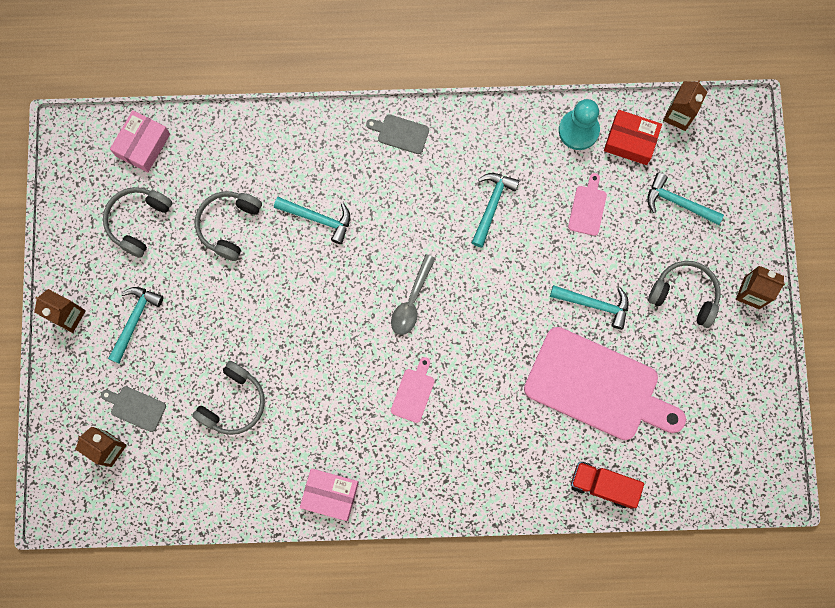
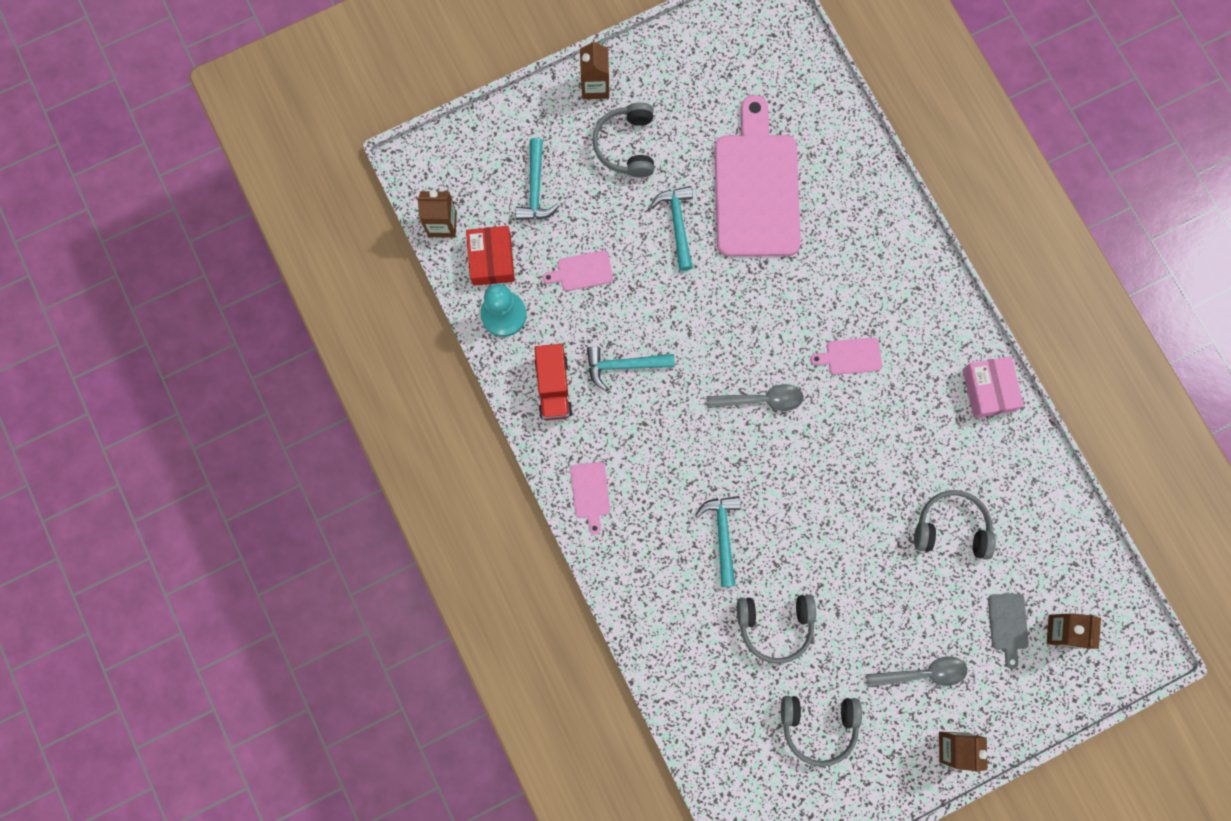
camera: 115 degrees left, 0 degrees up
turquoise hammer [108,287,163,363] -> grey spoon [866,656,967,687]
pink box [110,110,170,172] -> none
grey cutting board [366,114,429,154] -> pink cutting board [570,462,610,535]
red truck [571,462,644,508] -> red truck moved to [534,344,573,420]

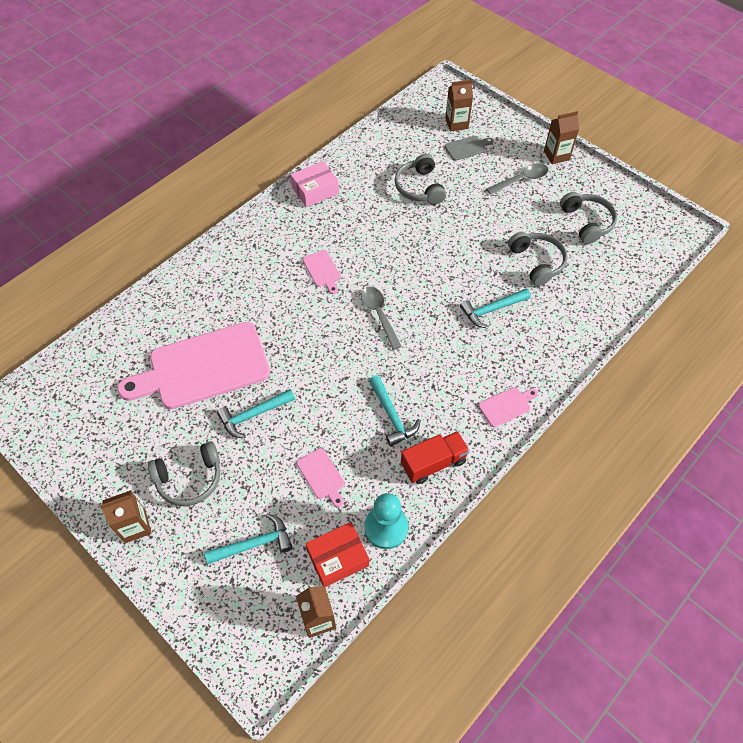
camera: 110 degrees left, 20 degrees down
grey spoon [866,656,967,687] -> grey spoon turned 90 degrees clockwise [486,163,548,195]

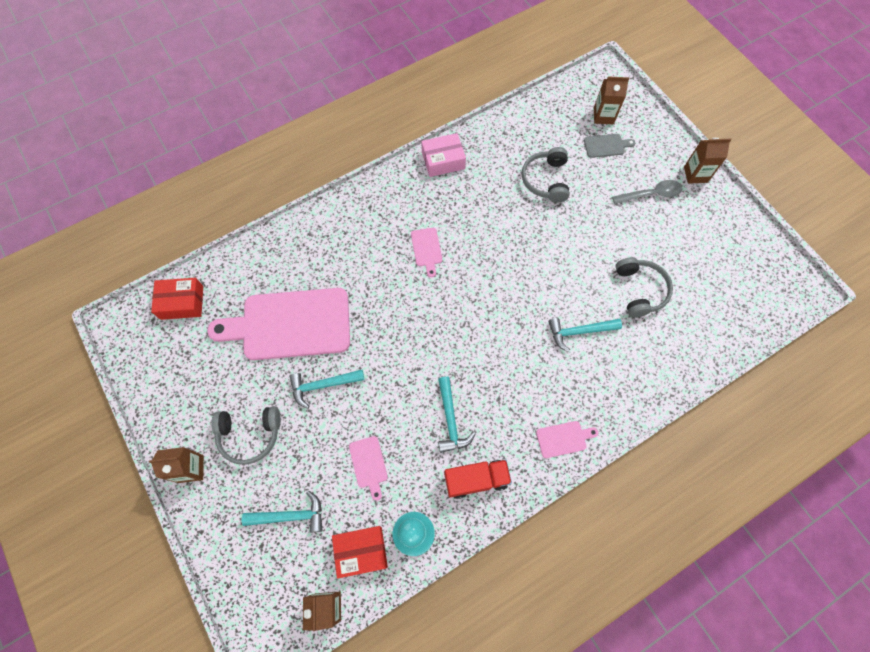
camera: 15 degrees right, 10 degrees up
grey spoon [361,287,402,350] -> none
grey headphones [560,192,617,244] -> none
none -> red box [151,278,203,320]

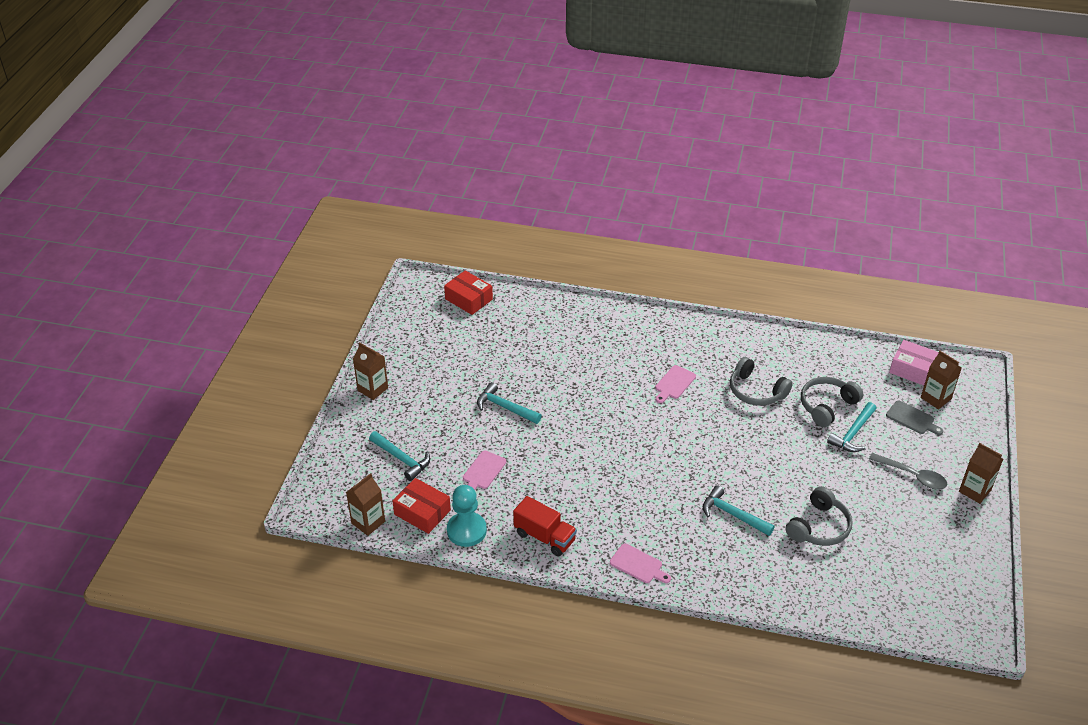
camera: 45 degrees right, 25 degrees down
pink cutting board [207,288,350,360] -> none
grey headphones [211,406,281,465] -> grey headphones moved to [730,357,793,406]
pink box [422,133,466,177] -> pink box moved to [889,340,939,385]
turquoise hammer [438,376,476,453] -> turquoise hammer moved to [827,402,877,452]

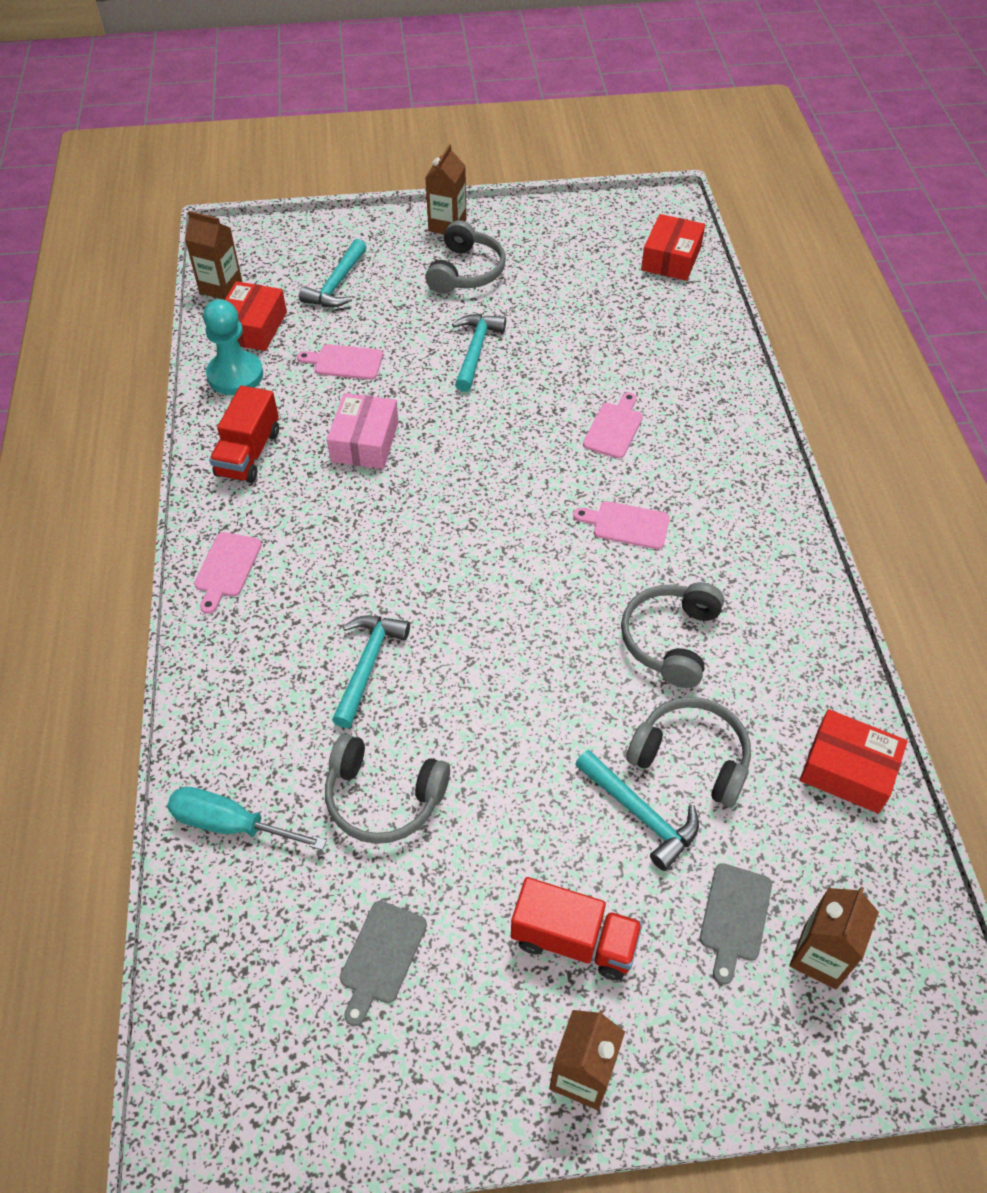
camera: 70 degrees right, 10 degrees up
turquoise hammer [827,402,877,452] -> turquoise hammer turned 150 degrees counterclockwise [575,750,699,871]
grey spoon [869,453,947,489] -> red truck [511,877,643,981]
pink box [889,340,939,385] -> pink box moved to [327,393,399,469]
none -> turquoise screwdriver [167,787,327,850]
none -> grey cutting board [340,901,427,1026]
none -> grey headphones [425,220,506,294]
none -> pink cutting board [583,392,643,459]
none -> red box [800,709,908,814]

